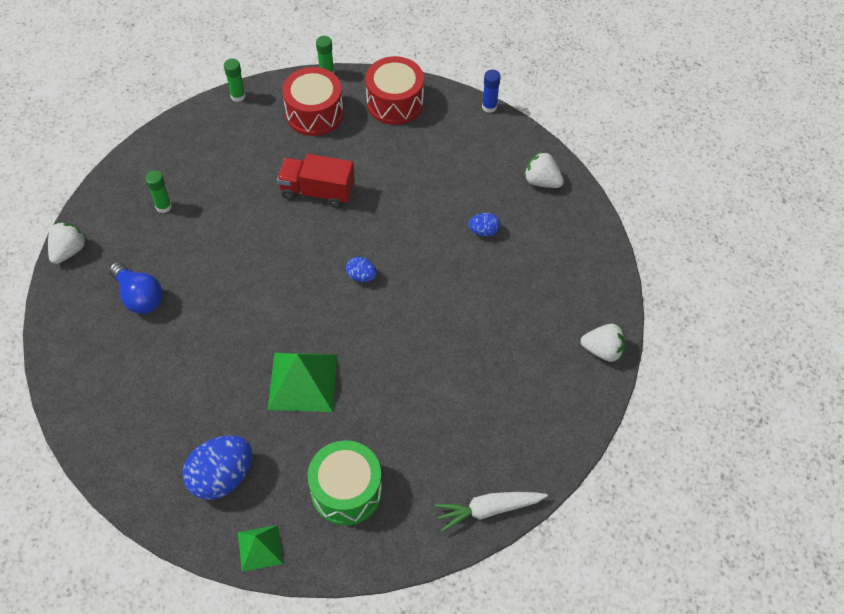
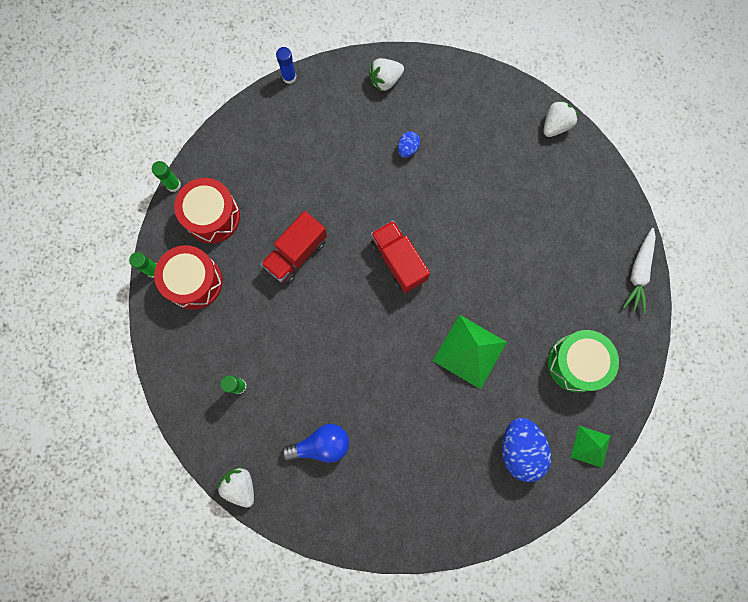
camera: 60 degrees left, 20 degrees up
blue egg [346,257,377,282] -> red truck [371,220,430,293]
red drum [366,56,424,125] -> red drum moved to [154,245,223,310]

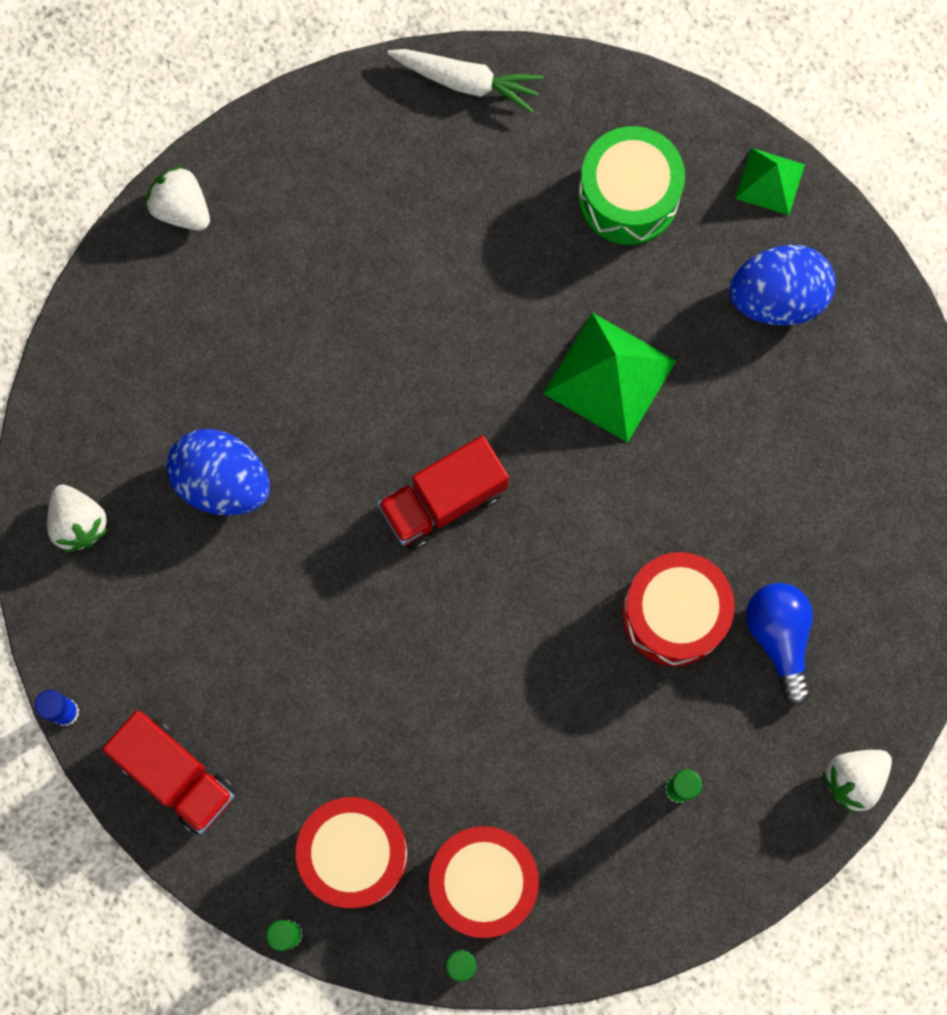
camera: 90 degrees left, 0 degrees up
red truck [261,211,327,284] -> red truck moved to [102,710,235,834]
blue egg [398,131,420,158] -> blue egg [166,429,270,515], size x2.01
none -> red drum [622,552,735,666]

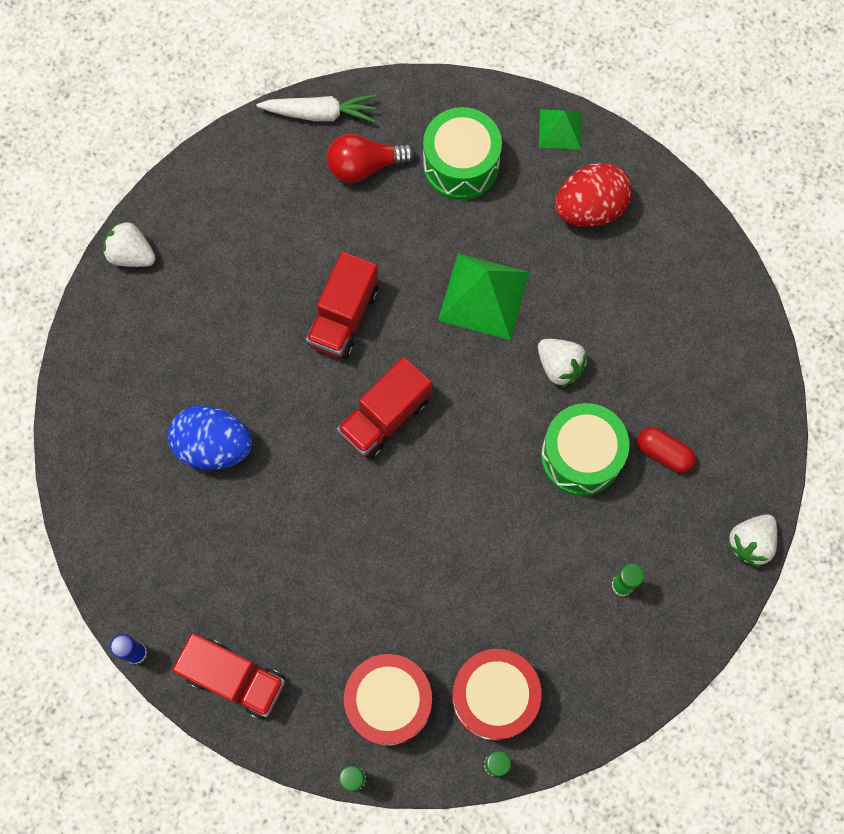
camera: 15 degrees left, 5 degrees down
white strawberry [47,485,108,553] -> white strawberry moved to [538,339,588,388]
red drum [622,552,735,666] -> green drum [541,403,629,496]
blue egg [729,245,836,325] -> red egg [555,163,632,227]
blue light bulb [746,583,813,706] -> red capsule [637,427,696,473]
none -> red truck [306,252,378,359]
none -> red light bulb [326,134,415,183]

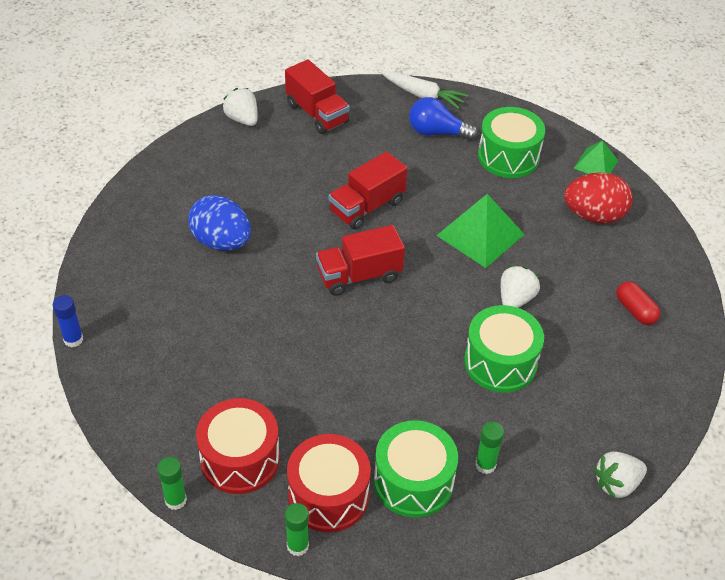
camera: 25 degrees right, 25 degrees down
red truck [172,633,285,719] -> red truck moved to [285,60,350,134]
red light bulb [326,134,415,183] -> blue light bulb [409,97,478,141]
white strawberry [538,339,588,388] -> white strawberry turned 135 degrees counterclockwise [501,265,540,308]
red capsule [637,427,696,473] -> red capsule moved to [616,281,661,325]
none -> green drum [374,420,458,518]

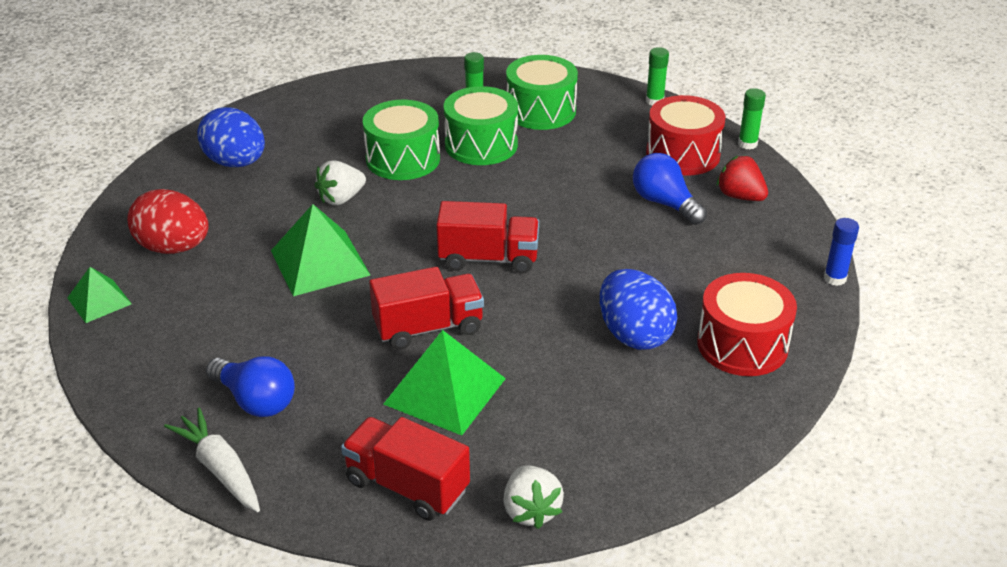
camera: 155 degrees left, 10 degrees down
red truck [285,60,350,134] -> red truck turned 45 degrees counterclockwise [341,417,470,521]
red drum [287,434,371,533] -> red drum moved to [697,273,797,376]
green drum [478,107,545,178] -> green drum moved to [444,86,518,165]
white strawberry [594,451,647,499] -> none
red capsule [616,281,661,325] -> blue egg [197,107,265,167]
none -> green pyramid [384,330,506,436]
none -> blue light bulb [633,153,707,225]
none -> red strawberry [717,156,768,201]

